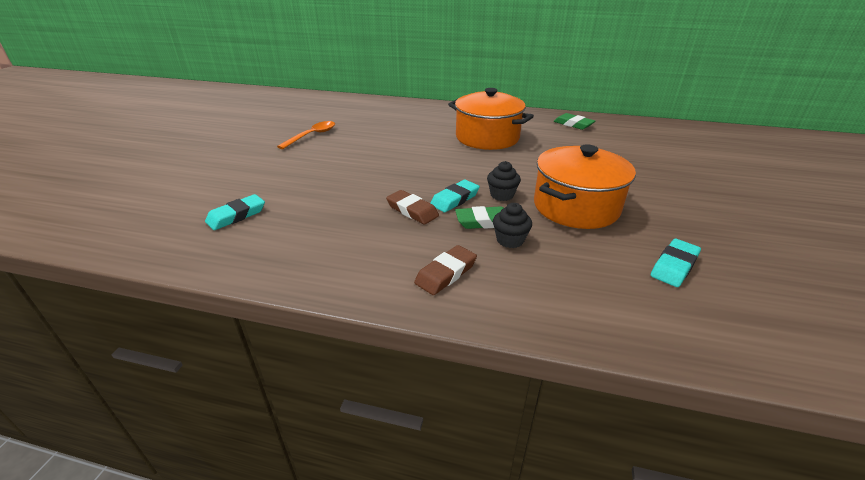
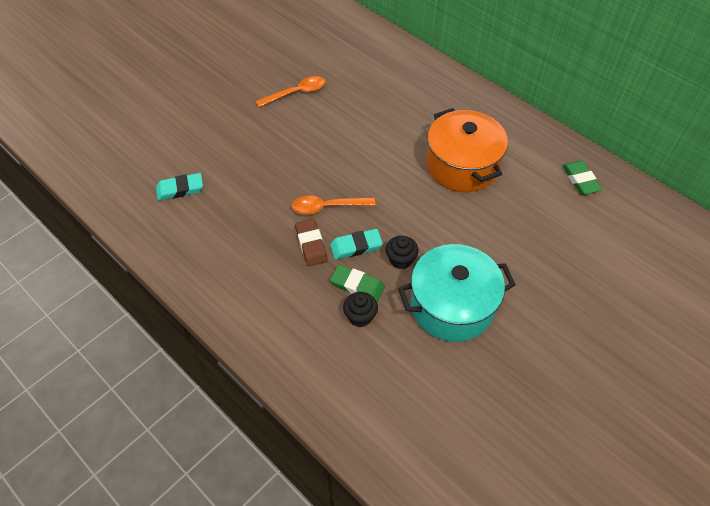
camera: 30 degrees right, 20 degrees up
brown eraser [414,245,477,295] -> none
orange pot [534,144,636,229] -> turquoise pot [398,244,516,342]
turquoise eraser [651,239,701,287] -> none
none -> orange spoon [291,196,376,215]

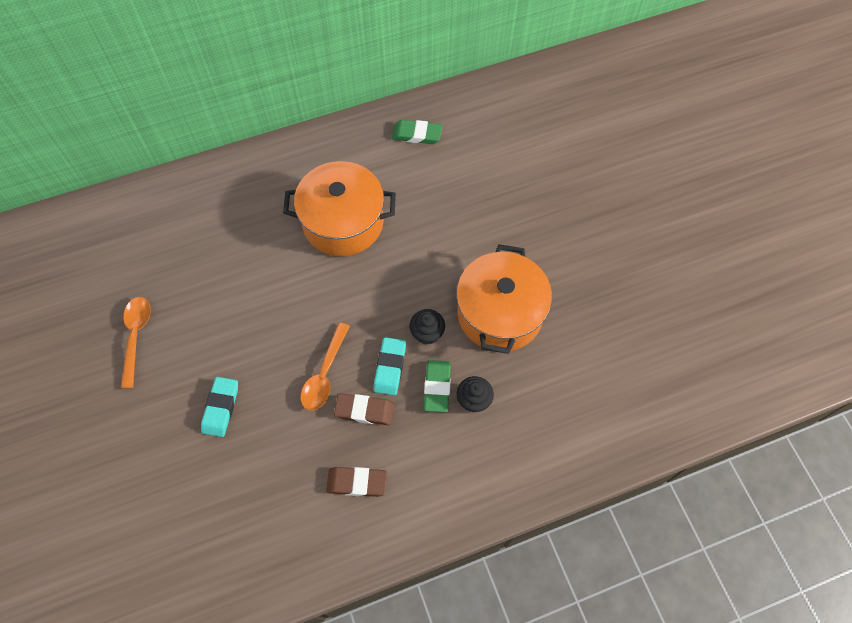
camera: 65 degrees left, 10 degrees up
turquoise eraser [156,173,203,201] -> turquoise eraser moved to [201,377,238,437]
green eraser [330,265,385,302] -> green eraser turned 45 degrees counterclockwise [424,360,451,412]
turquoise pot [398,244,516,342] -> orange pot [456,244,552,354]
none -> brown eraser [326,467,387,497]

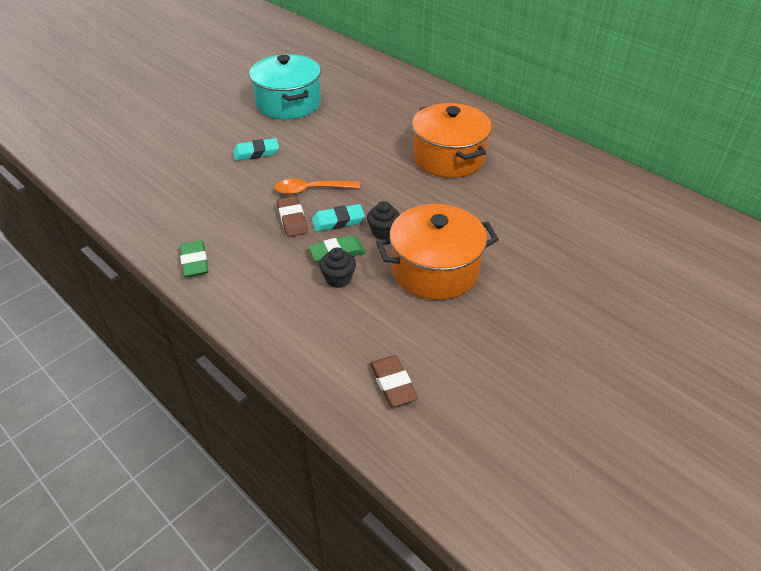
camera: 65 degrees right, 20 degrees down
orange spoon [121,297,151,389] -> turquoise pot [249,54,321,120]
brown eraser [326,467,387,497] -> brown eraser moved to [370,355,418,407]
green eraser [392,120,442,144] -> green eraser moved to [180,240,208,277]

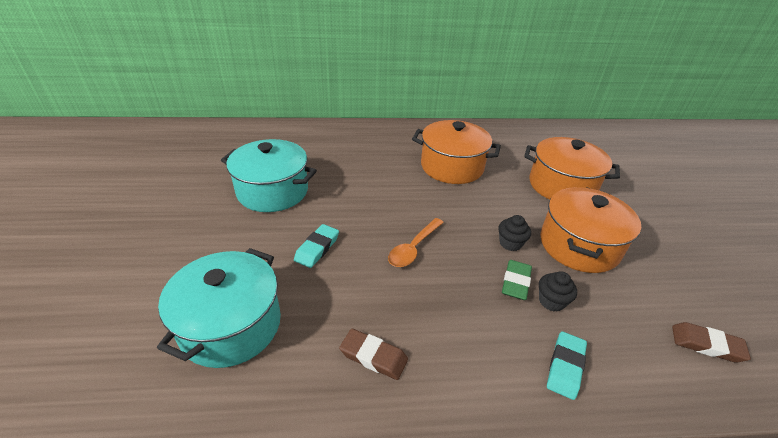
camera: 50 degrees left, 5 degrees down
green eraser [180,240,208,277] -> none
brown eraser [277,196,308,237] -> brown eraser moved to [339,329,408,380]
turquoise eraser [312,204,365,232] -> turquoise eraser moved to [547,331,587,400]
none -> turquoise pot [157,248,281,368]
none -> orange pot [524,137,620,200]

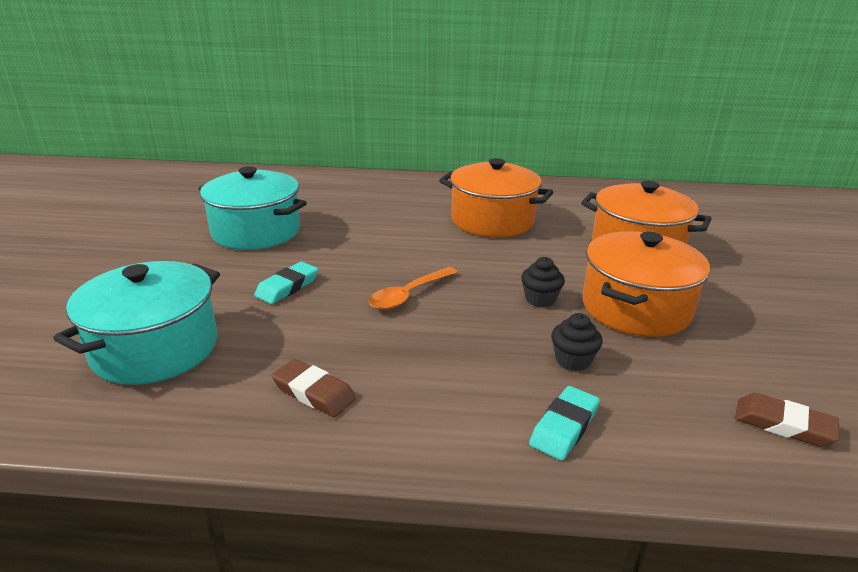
camera: 10 degrees right, 10 degrees down
green eraser [502,260,532,300] -> none

